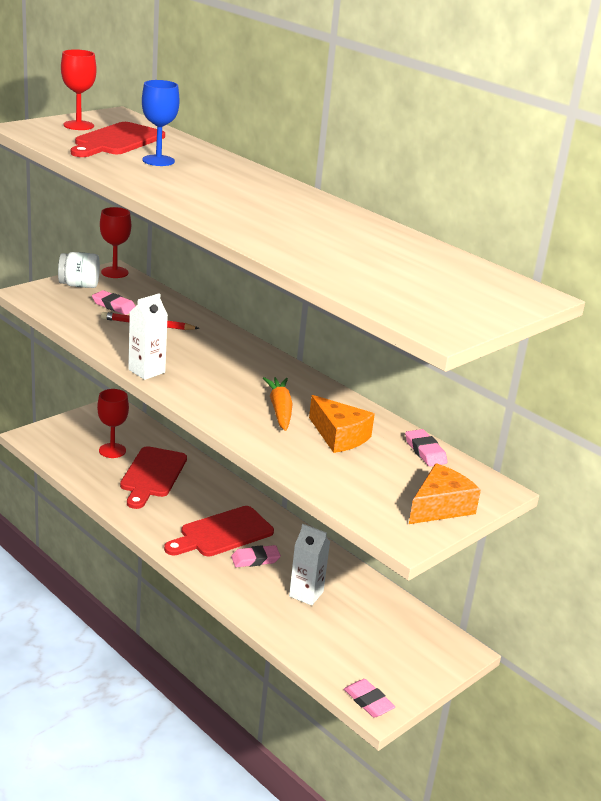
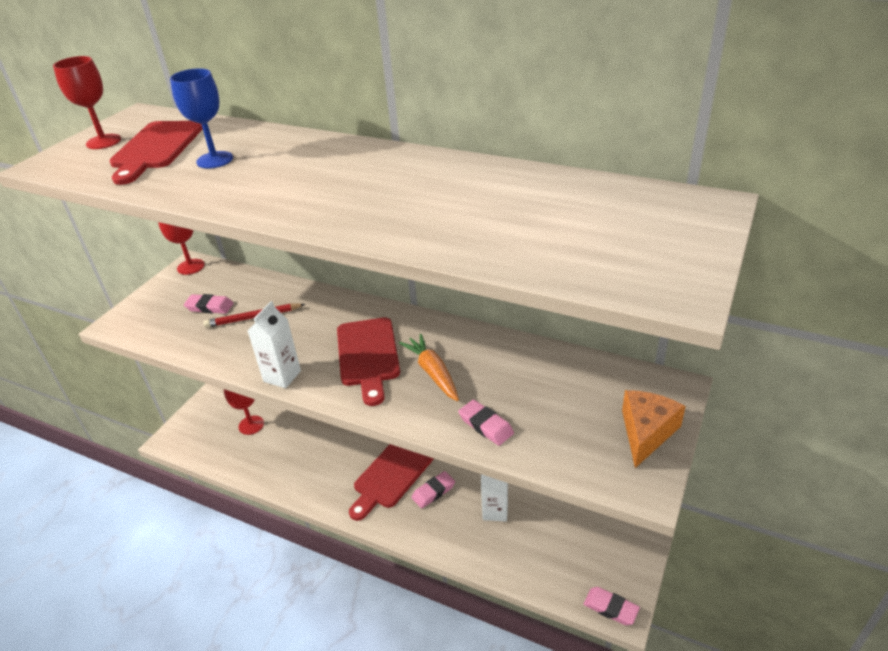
camera: 15 degrees left, 10 degrees up
white jar [58,252,100,288] -> none
red cutting board [120,446,187,509] -> red cutting board moved to [337,317,400,406]
orange cheese [309,395,375,453] -> none
pink eraser [405,429,448,466] -> pink eraser moved to [458,400,514,446]

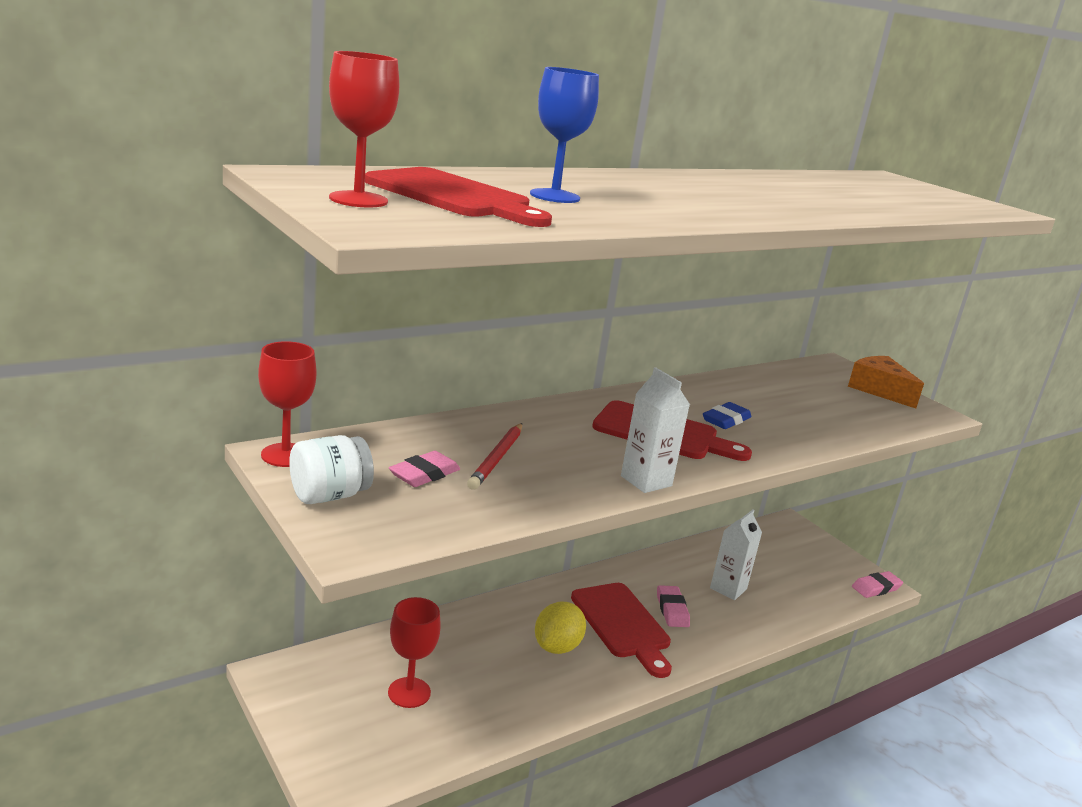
camera: 65 degrees left, 15 degrees down
orange carrot [399,334,459,401] -> blue eraser [703,402,751,429]
pink eraser [458,400,514,446] -> none
none -> white jar [289,435,374,504]
none -> yellow lemon [535,602,586,654]

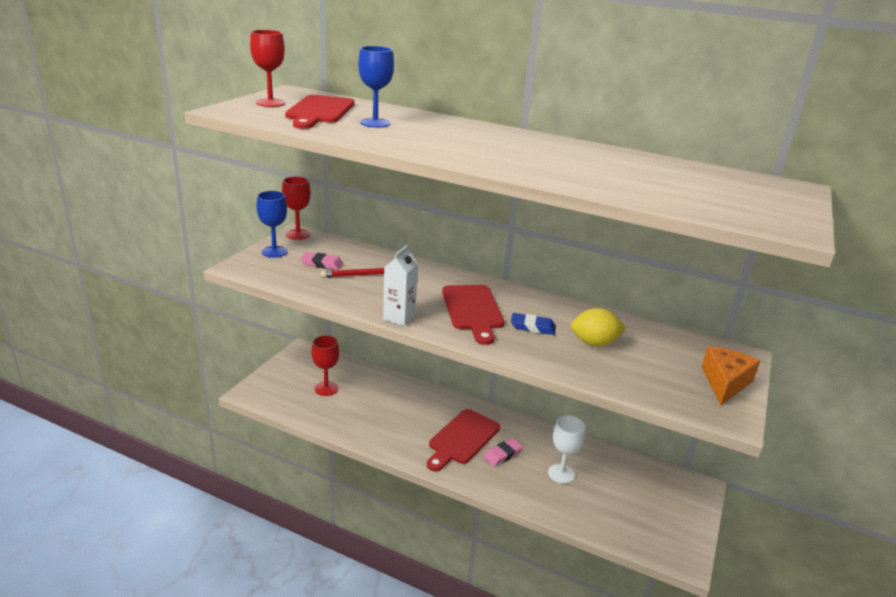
camera: 60 degrees right, 5 degrees up
white jar [289,435,374,504] -> blue goblet [256,191,288,258]
yellow lemon [535,602,586,654] -> yellow lemon moved to [571,308,626,346]
white carton [710,510,762,600] -> white goblet [548,415,585,484]
pink eraser [852,571,903,598] -> none

